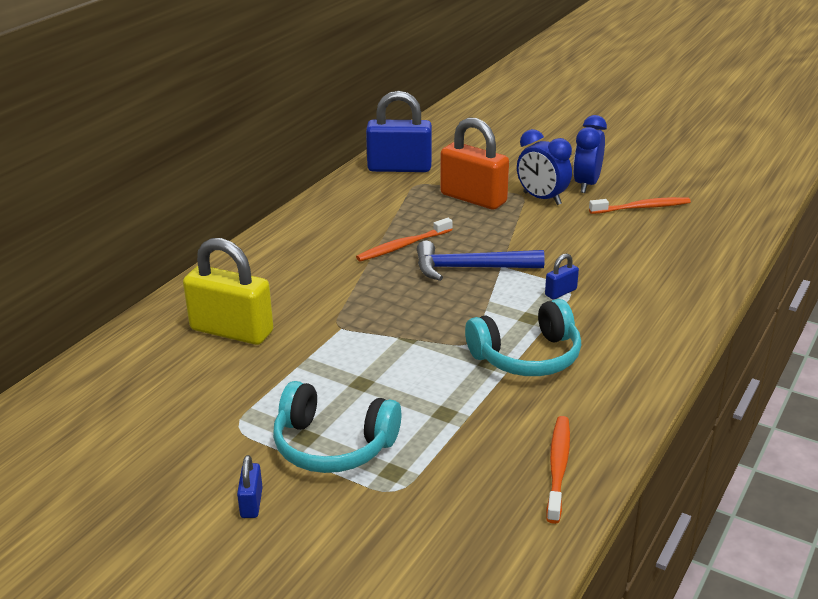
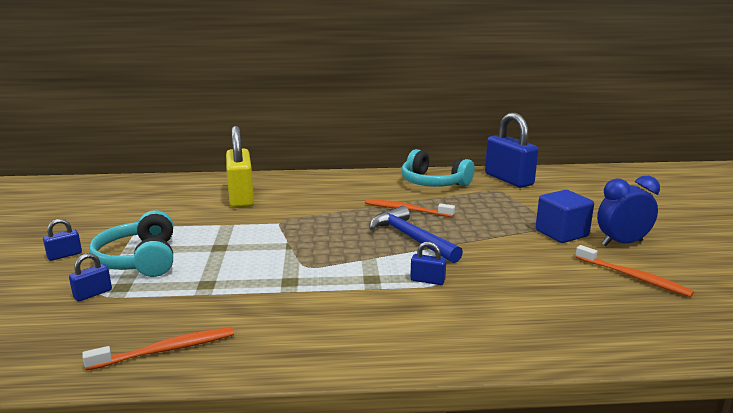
camera: 55 degrees right, 10 degrees down
orange padlock [440,118,509,210] -> none
turquoise headphones [465,299,581,376] -> turquoise headphones moved to [401,149,475,187]
blue clock [517,129,572,205] -> blue cube [536,190,594,243]
none -> blue padlock [69,253,112,301]

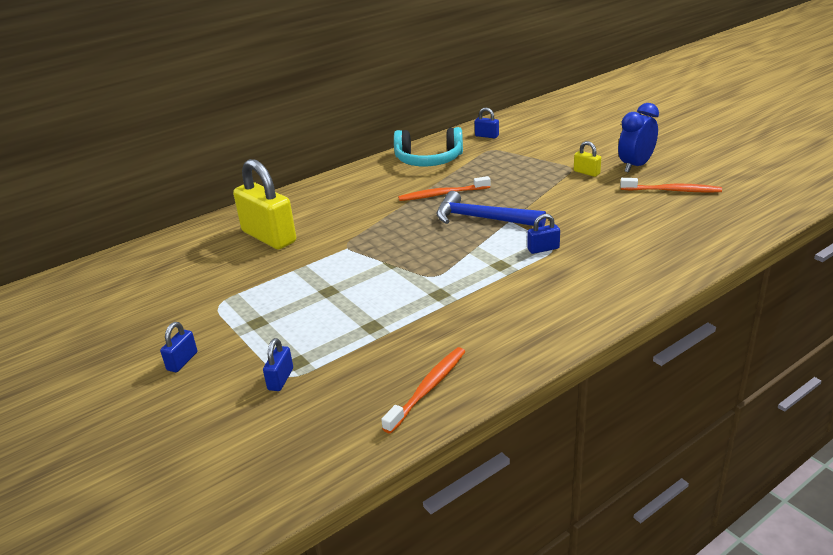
camera: 30 degrees left, 10 degrees up
turquoise headphones [89,210,173,277] -> none
blue padlock [485,113,538,188] -> blue padlock [475,107,499,138], size x0.44
blue cube [536,190,594,243] -> yellow padlock [574,141,601,177]

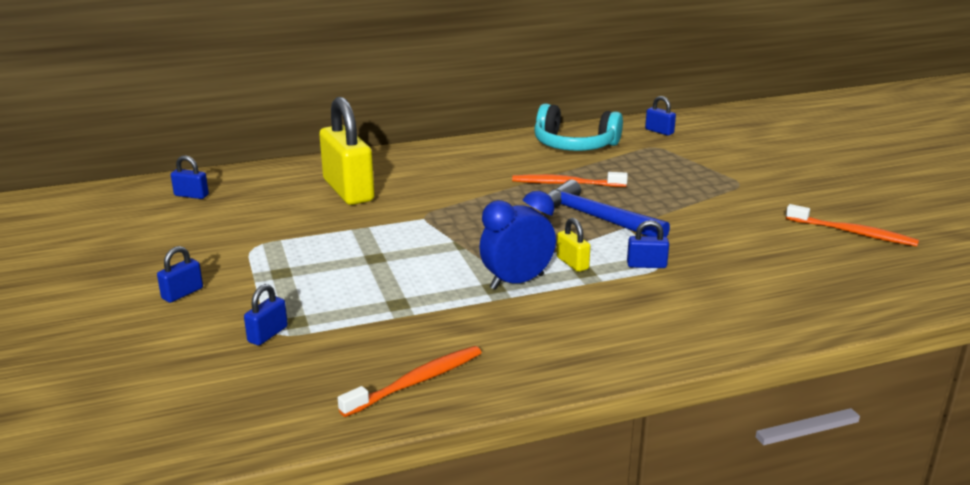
camera: 15 degrees right, 5 degrees down
yellow padlock [574,141,601,177] -> yellow padlock moved to [557,218,590,272]
blue clock [618,103,659,173] -> blue clock moved to [479,191,556,290]
none -> blue padlock [171,155,209,199]

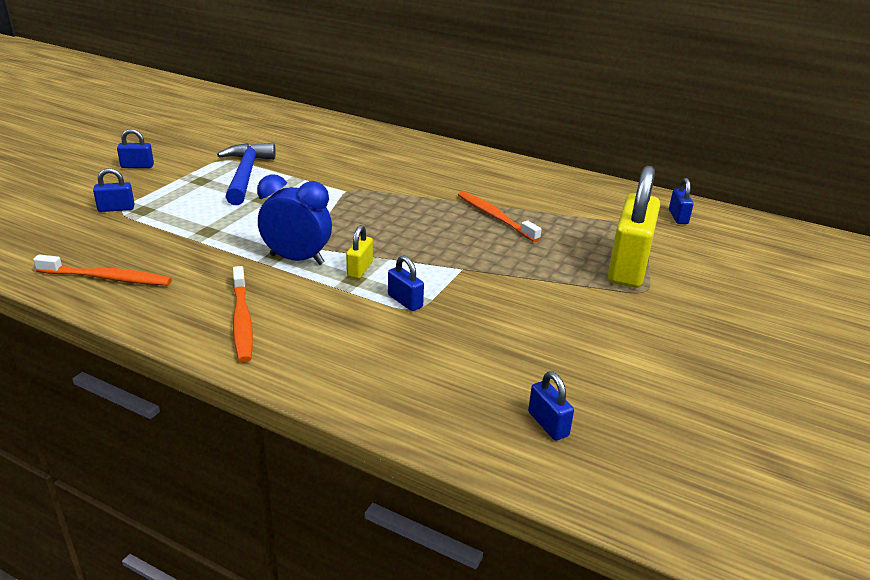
camera: 45 degrees right, 5 degrees up
blue padlock [171,155,209,199] -> blue padlock moved to [528,371,574,440]
yellow padlock [319,97,374,205] -> yellow padlock moved to [608,166,660,288]
turquoise headphones [534,103,623,151] -> none
blue hammer [548,179,670,237] -> blue hammer moved to [217,143,276,205]
orange toothbrush [786,204,919,247] -> orange toothbrush moved to [233,266,253,362]

